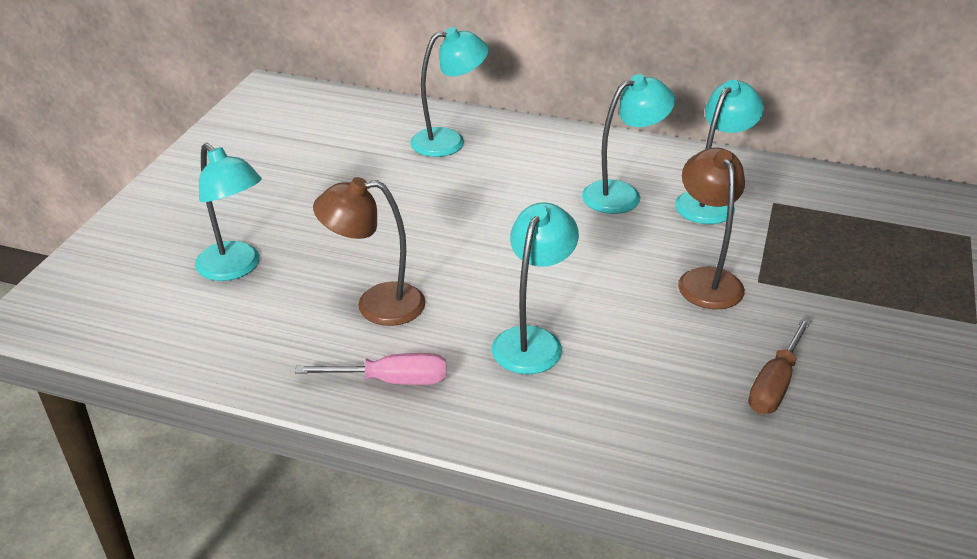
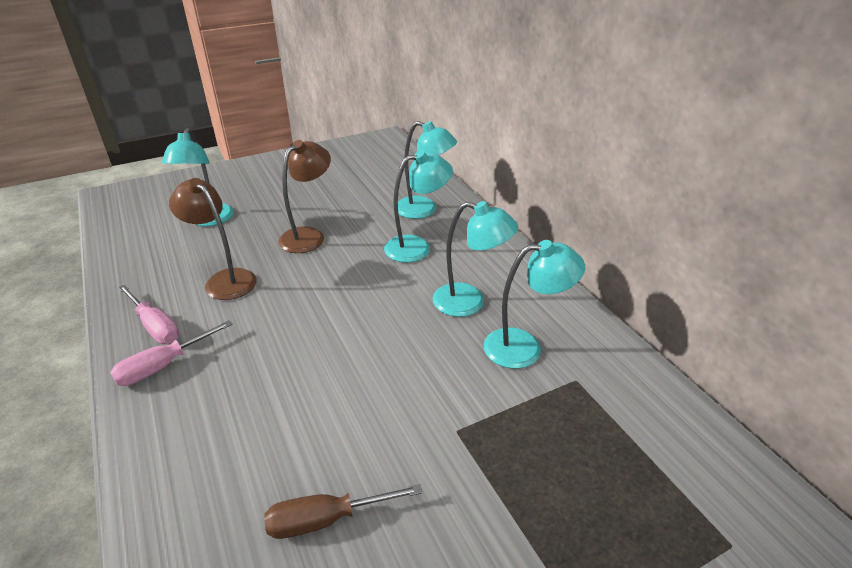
camera: 45 degrees right, 0 degrees up
turquoise lamp [492,202,579,374] -> turquoise lamp moved to [384,150,453,263]
brown lamp [678,148,745,309] -> brown lamp moved to [278,140,331,253]
none -> pink screwdriver [110,320,233,386]

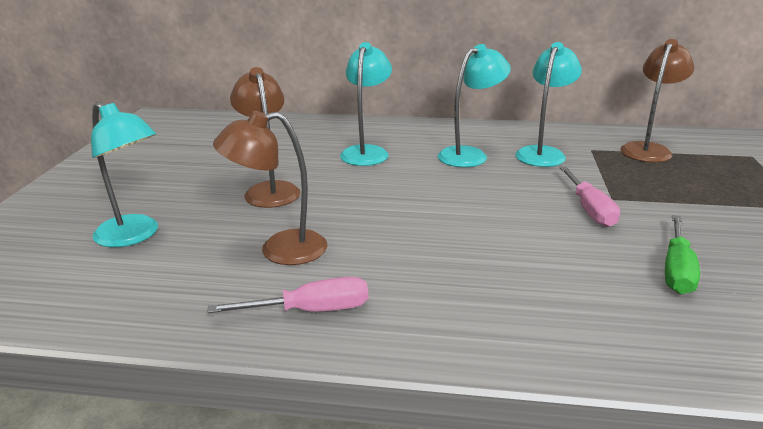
camera: 55 degrees left, 10 degrees down
pink screwdriver [110,320,233,386] -> pink screwdriver moved to [559,167,620,227]
brown screwdriver [264,484,422,539] -> green screwdriver [665,215,700,294]
turquoise lamp [398,121,457,219] -> none
none -> brown lamp [620,39,694,162]

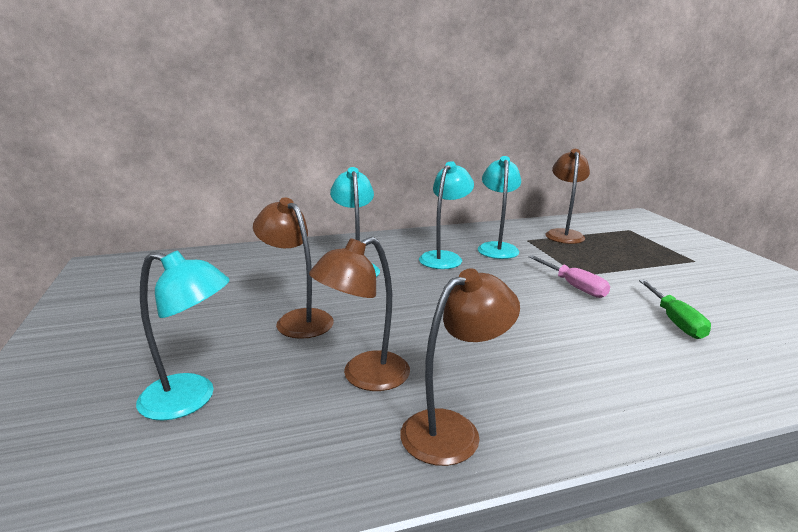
camera: 25 degrees left, 5 degrees down
pink screwdriver [208,277,368,313] -> brown lamp [400,268,520,466]

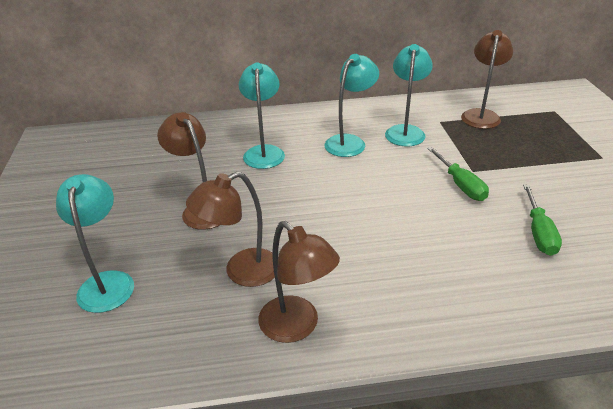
camera: 10 degrees right, 15 degrees up
turquoise lamp [136,250,230,421] -> turquoise lamp turned 120 degrees counterclockwise [56,174,134,313]
brown lamp [400,268,520,466] -> brown lamp turned 75 degrees clockwise [258,221,340,343]
pink screwdriver [529,255,610,298] -> green screwdriver [428,147,489,201]

